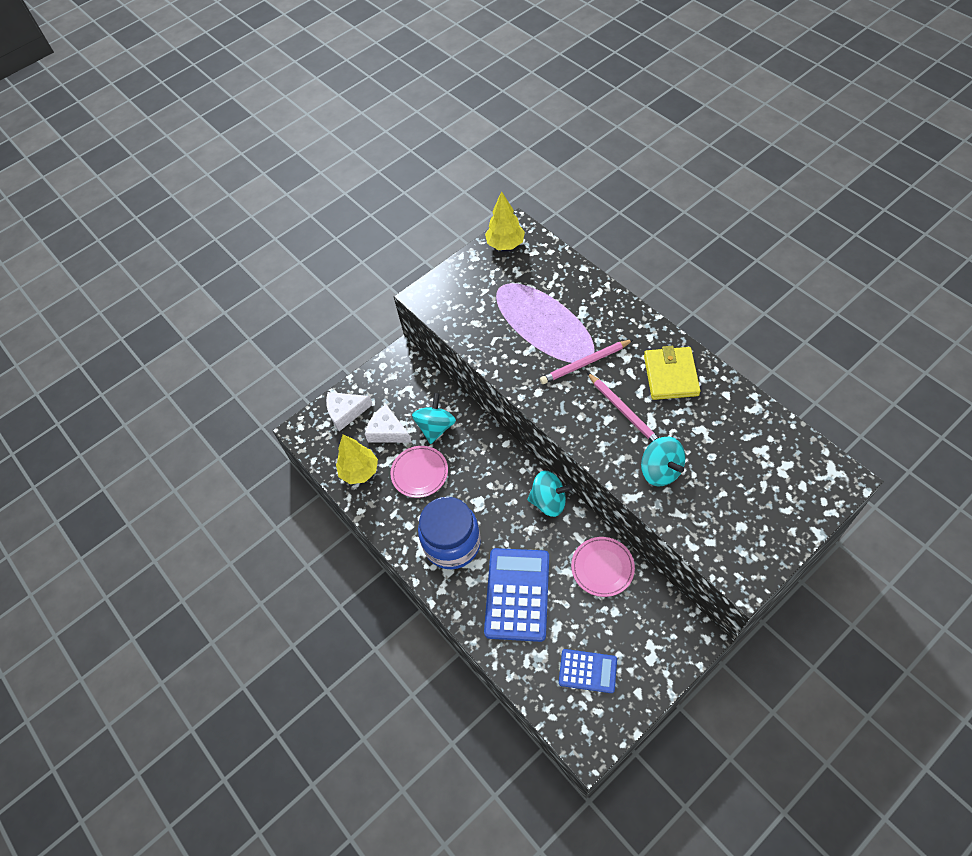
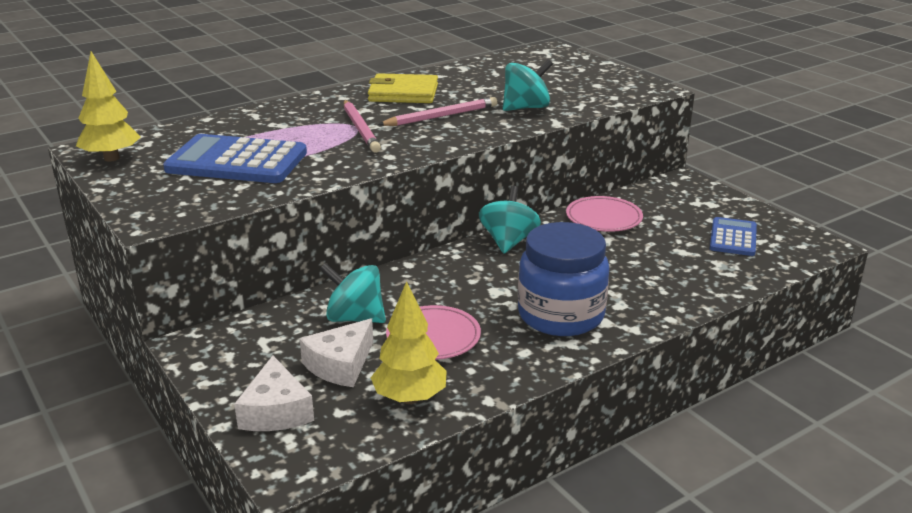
camera: 90 degrees left, 30 degrees down
blue calculator [484,548,549,642] -> blue calculator moved to [163,134,307,183]

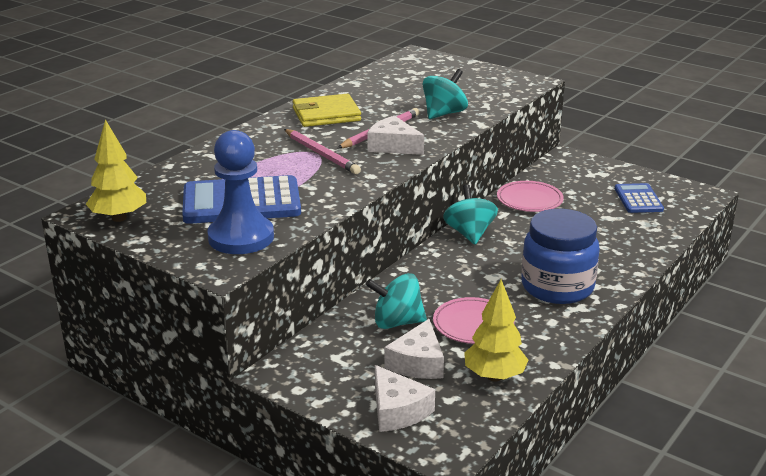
camera: 20 degrees left, 0 degrees up
none -> blue pawn [207,130,274,254]
none -> white cheese [367,116,424,155]

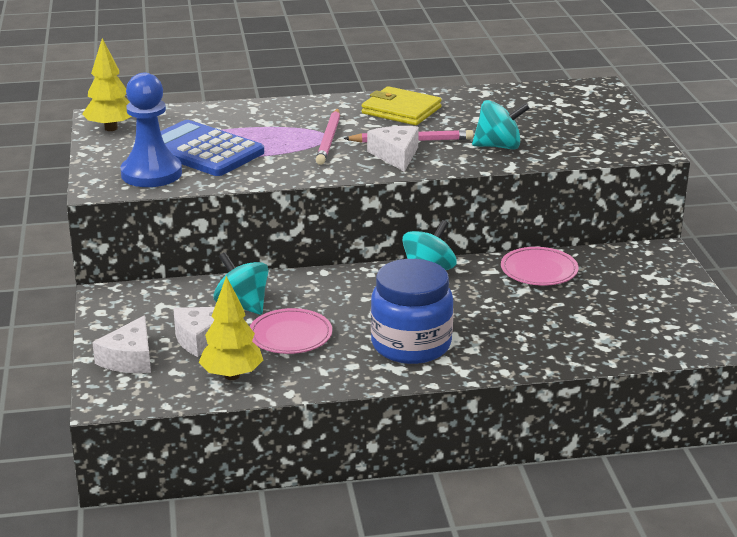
camera: 45 degrees right, 0 degrees up
blue calculator [615,183,664,213] -> none

